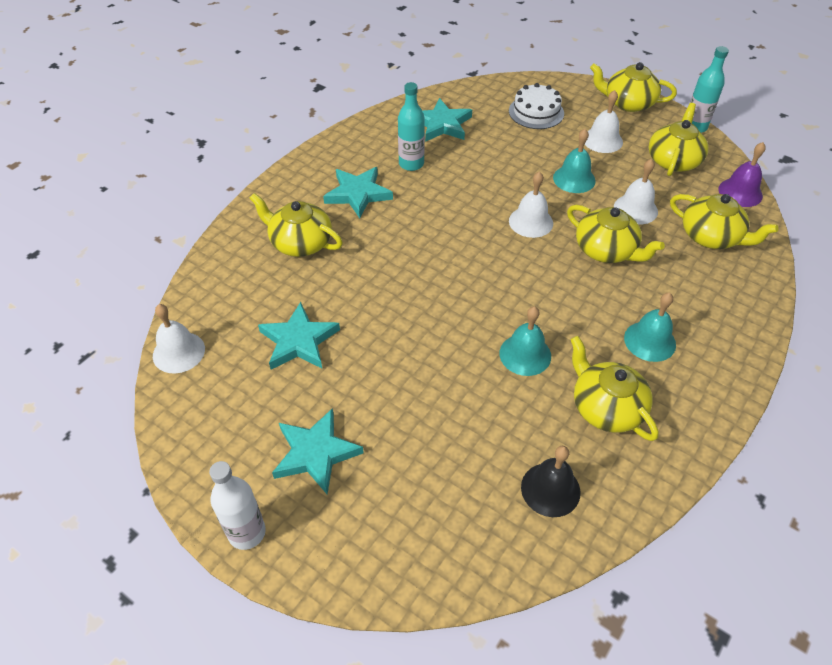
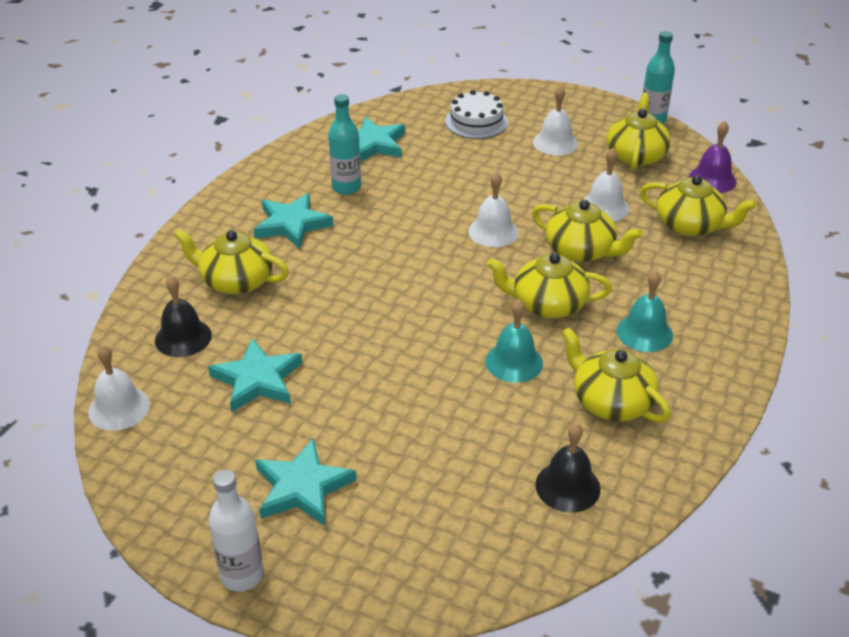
camera: 10 degrees left, 10 degrees down
turquoise bell [553,129,596,193] -> none
yellow teapot [590,62,677,112] -> yellow teapot moved to [487,253,612,318]
none -> black bell [155,275,212,357]

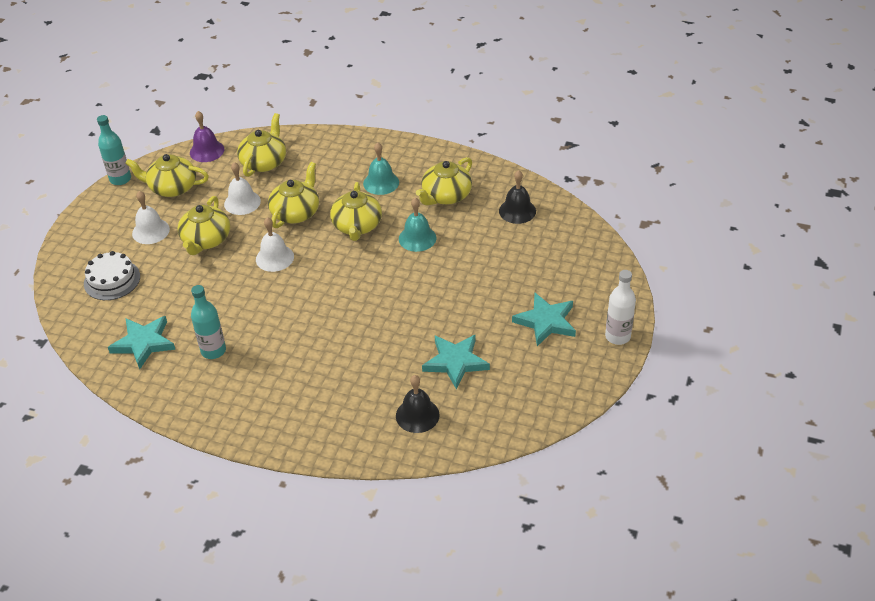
camera: 95 degrees left, 5 degrees up
white bell [88,345,150,431] -> none
yellow teapot [173,229,289,294] -> yellow teapot moved to [178,196,230,255]
turquoise star [254,193,333,249] -> none

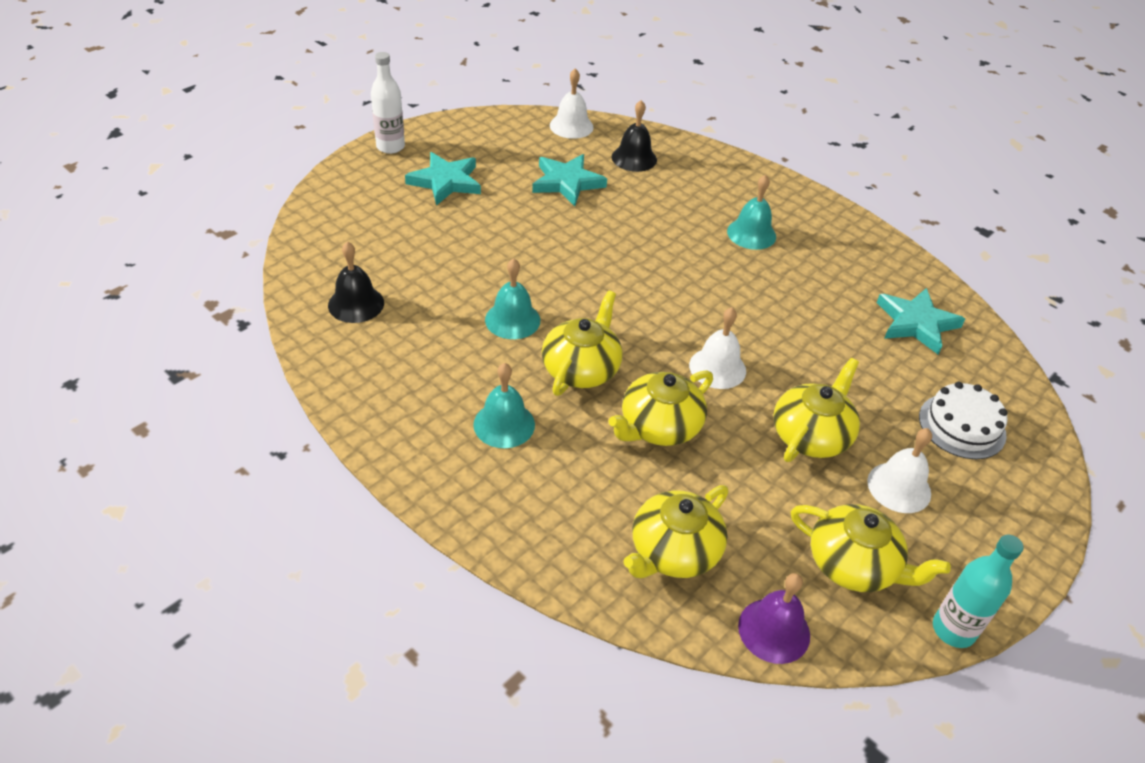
camera: 160 degrees left, 0 degrees up
turquoise bottle [191,285,226,359] -> none
white bell [224,162,261,215] -> white bell moved to [550,68,594,139]
yellow teapot [416,157,472,206] -> none
none -> turquoise bell [727,175,776,250]

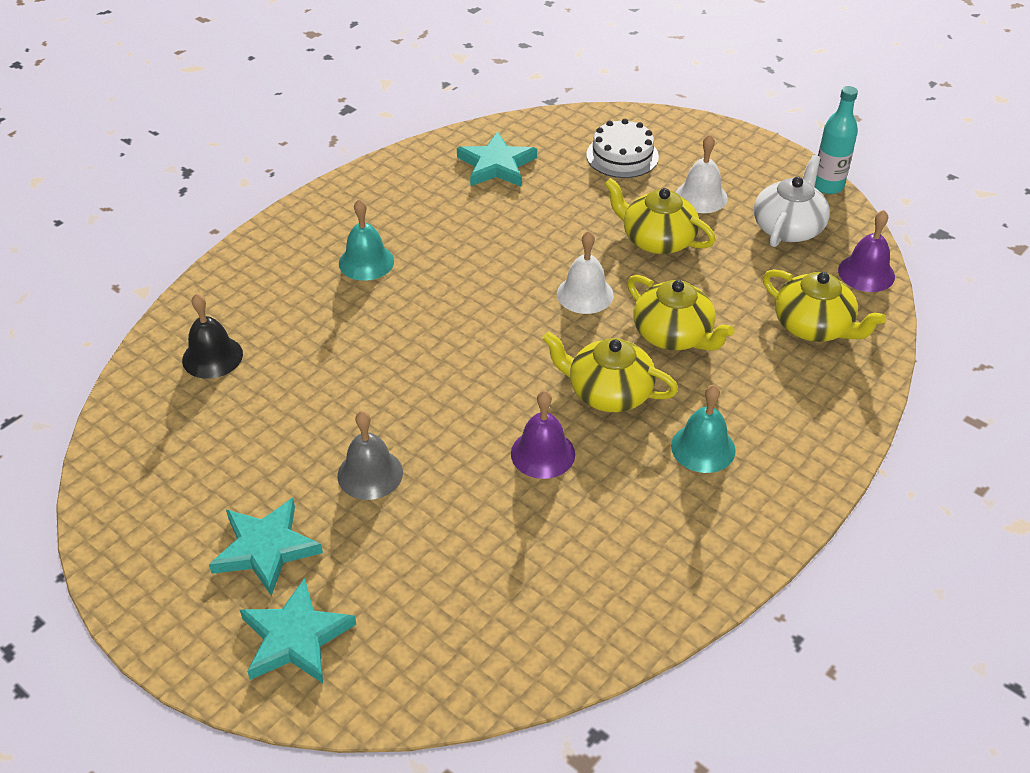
camera: 90 degrees left, 0 degrees up
black bell [328,241,384,323] -> none
white bottle [371,52,405,154] -> none
turquoise bell [485,258,540,339] -> purple bell [511,390,575,479]
turquoise star [532,154,607,206] -> turquoise star moved to [240,578,356,683]
white bell [550,68,594,139] -> none
yellow teapot [791,504,951,592] -> white teapot [754,155,830,247]
none -> grey bell [338,411,403,500]

